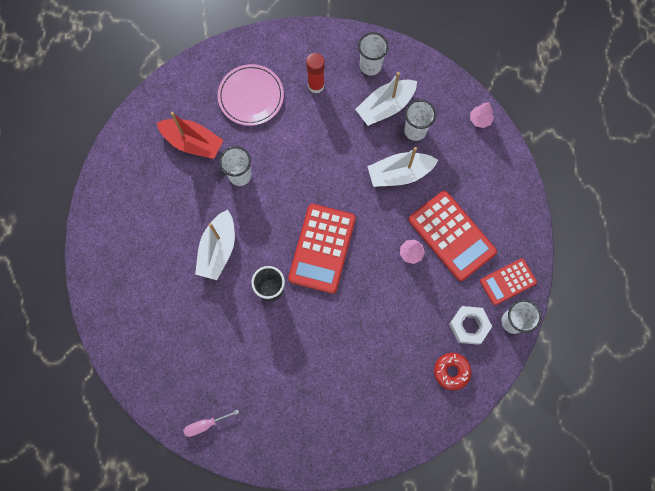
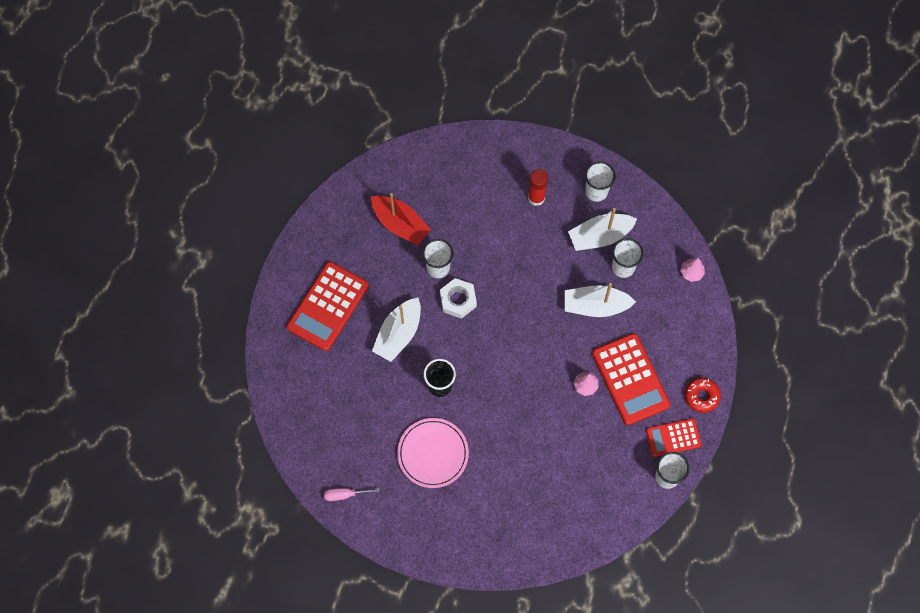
camera: 15 degrees right, 5 degrees down
pink plate [218,64,284,126] -> pink plate moved to [397,418,469,488]
red calculator [288,204,356,294] -> red calculator moved to [287,261,369,351]
red donut [434,353,471,390] -> red donut moved to [685,377,721,413]
white nut [449,306,492,345] -> white nut moved to [440,278,477,319]

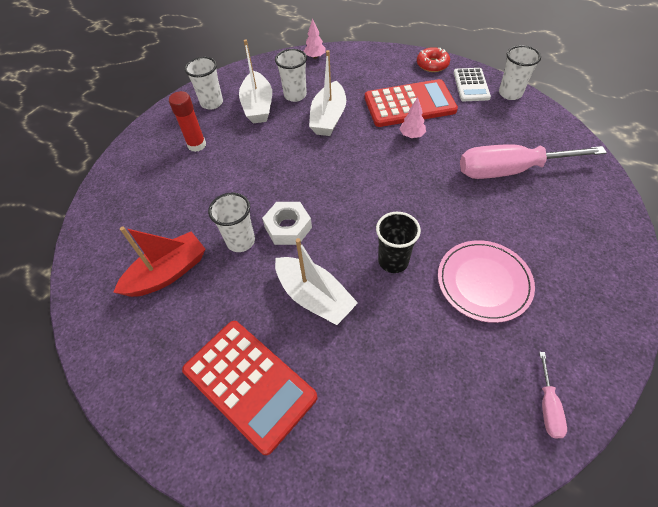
camera: 75 degrees left, 15 degrees down
red calculator [646,418,702,457] -> white calculator [454,68,491,101]
none -> pink screwdriver [460,144,607,179]

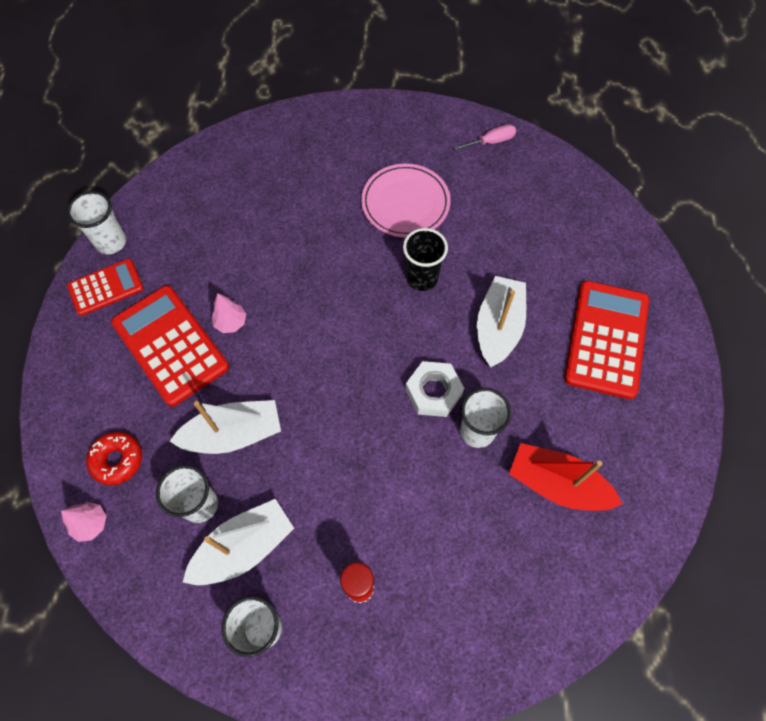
camera: 120 degrees left, 10 degrees up
red donut [417,47,450,72] -> red donut moved to [86,432,142,485]
white calculator [454,68,491,101] -> red calculator [67,259,144,316]
pink screwdriver [460,144,607,179] -> none

